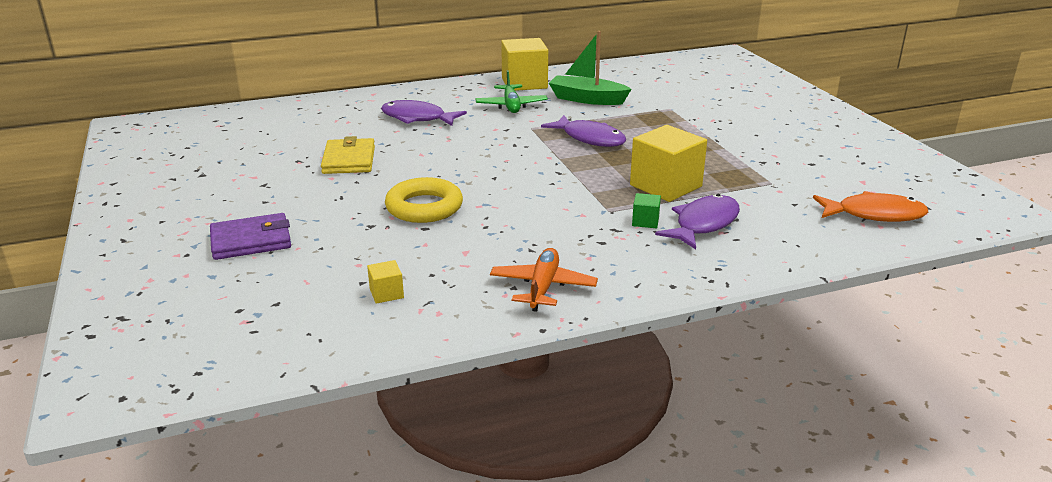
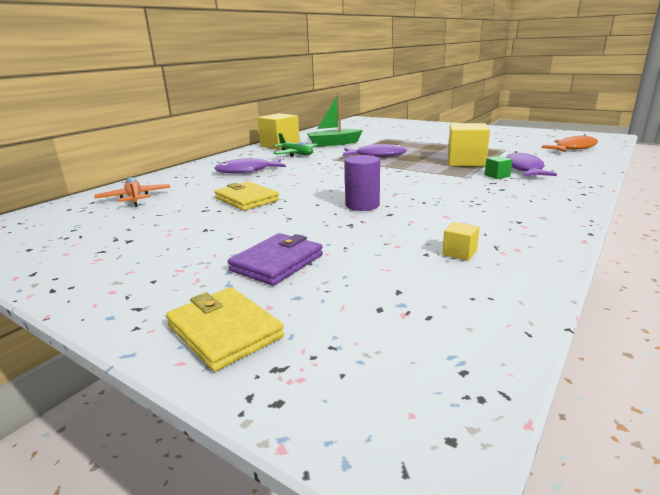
camera: 35 degrees left, 5 degrees down
yellow ring [385,177,463,223] -> purple cylinder [344,155,380,211]
orange plane [490,248,598,312] -> orange plane moved to [94,177,170,207]
none -> yellow wallet [166,287,284,372]

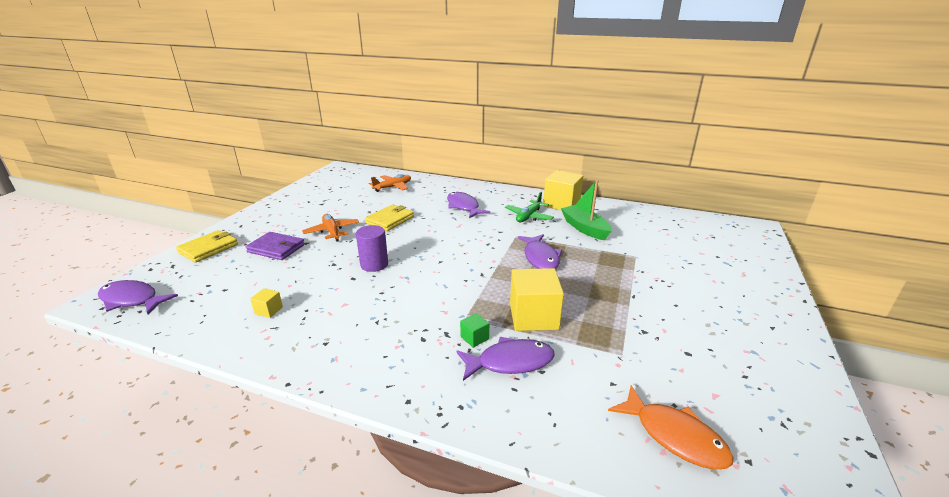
camera: 75 degrees right, 5 degrees up
none -> purple fish [98,280,178,315]
none -> orange plane [302,214,359,242]

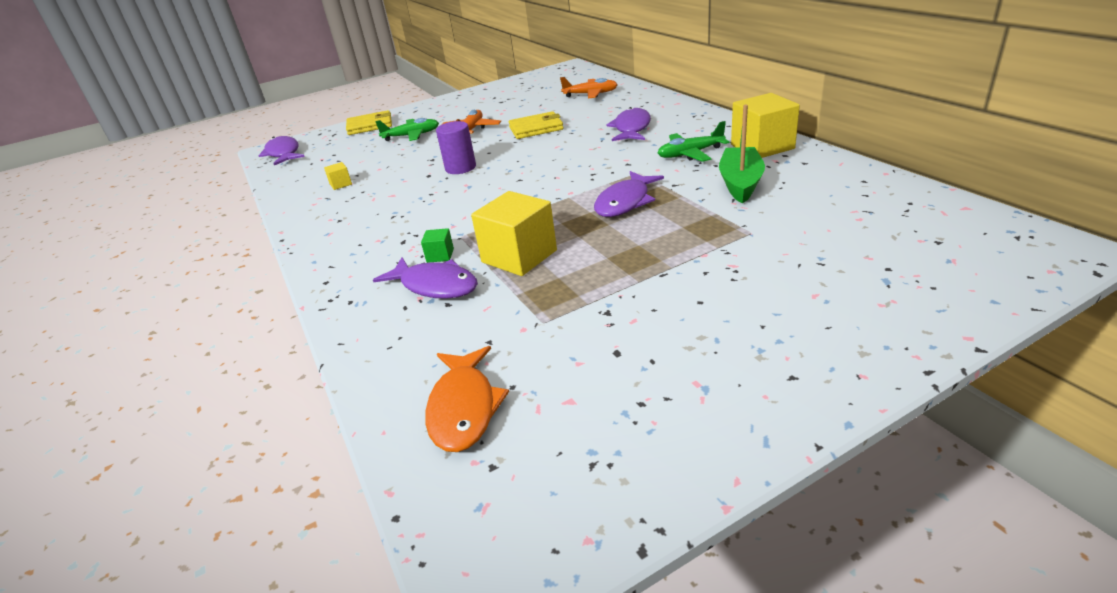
camera: 45 degrees right, 5 degrees up
purple wallet [246,232,305,260] -> green plane [375,118,439,141]

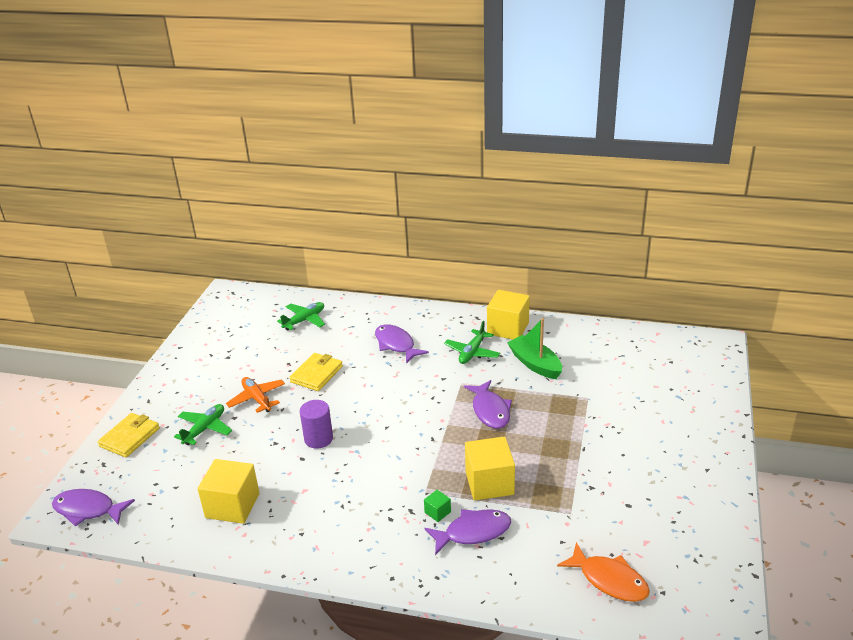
camera: 50 degrees left, 0 degrees up
yellow cube [324,162,352,190] -> yellow cube [197,459,259,524], size x2.24
orange plane [560,77,618,98] -> green plane [277,302,325,330]

